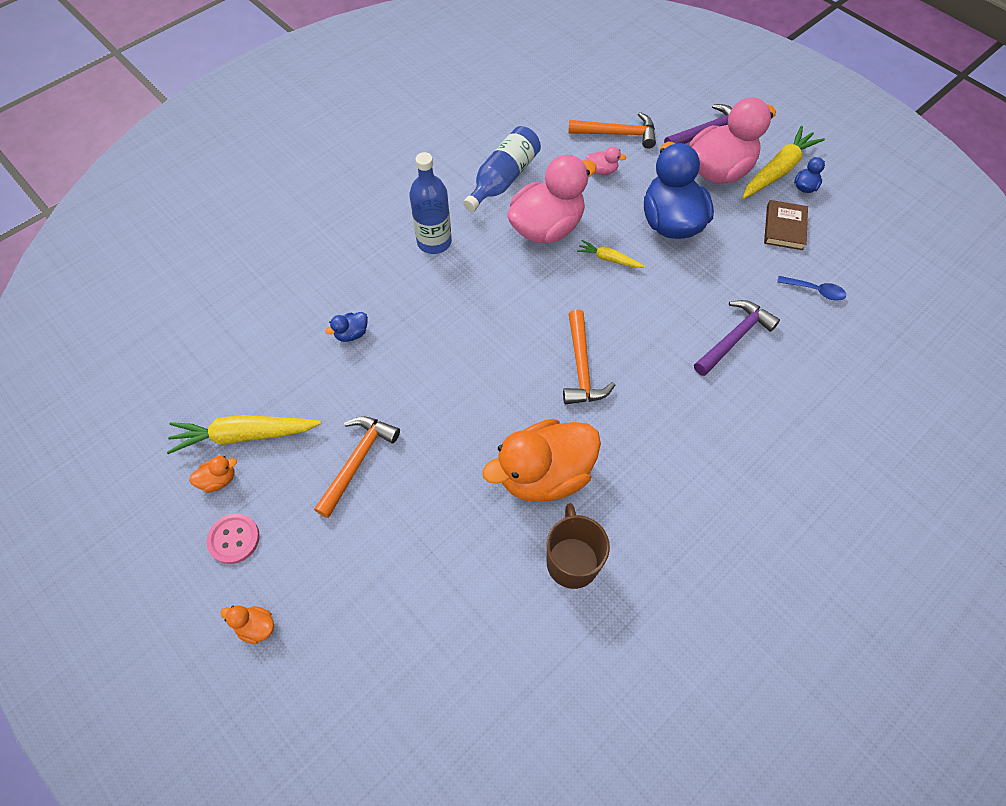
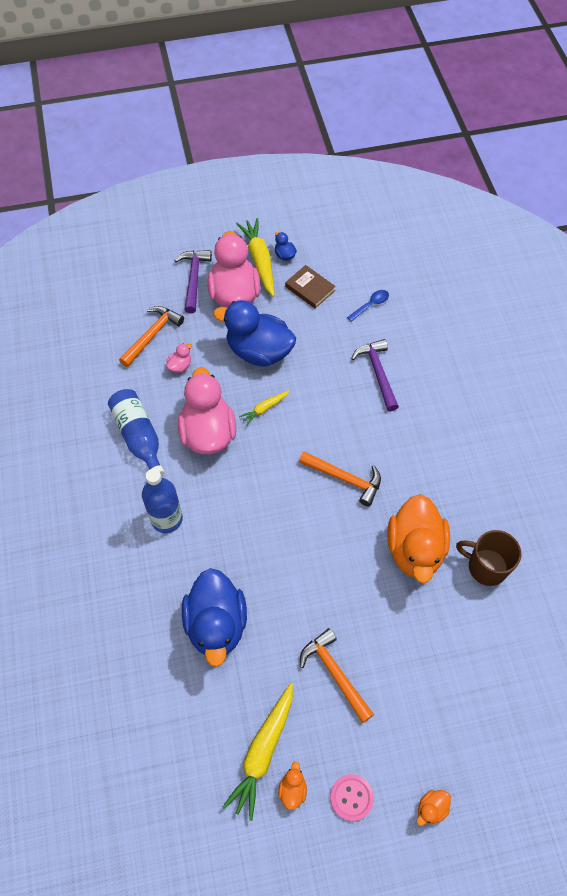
camera: 60 degrees left, 0 degrees up
blue duck [326,312,368,342] -> blue duck [182,568,247,667], size x2.48

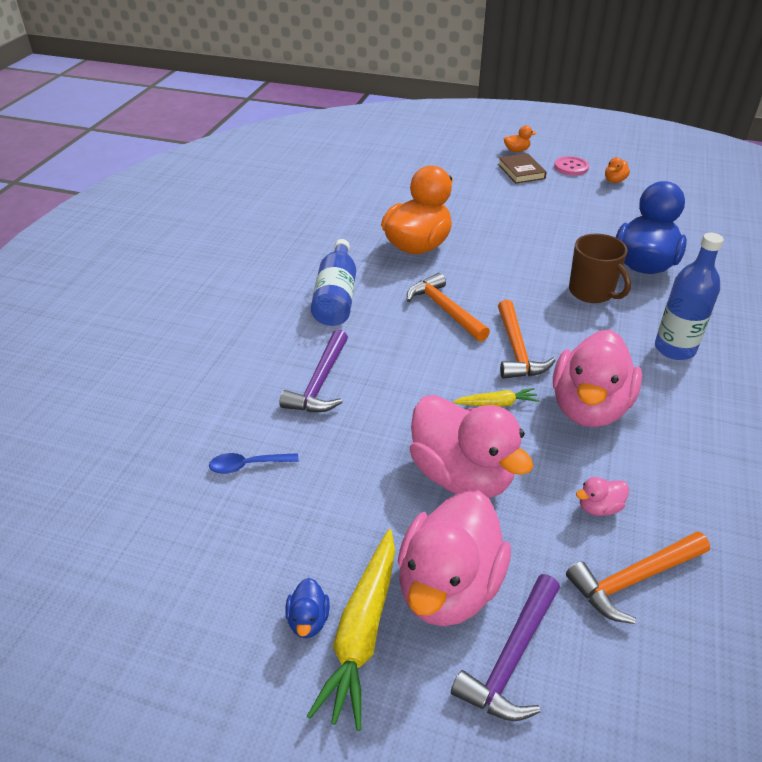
camera: 150 degrees left, 20 degrees down
blue bottle [108,389,165,476] -> blue bottle moved to [311,239,356,326]
blue duck [213,300,296,367] -> pink duck [410,395,533,498]
yellow carrot [223,683,293,821] -> none
brown book [285,265,336,308] -> brown book moved to [498,153,547,183]
orange hammer [300,628,374,723] -> orange hammer moved to [498,300,556,379]
brown mug [456,530,521,586] -> brown mug moved to [569,234,631,303]

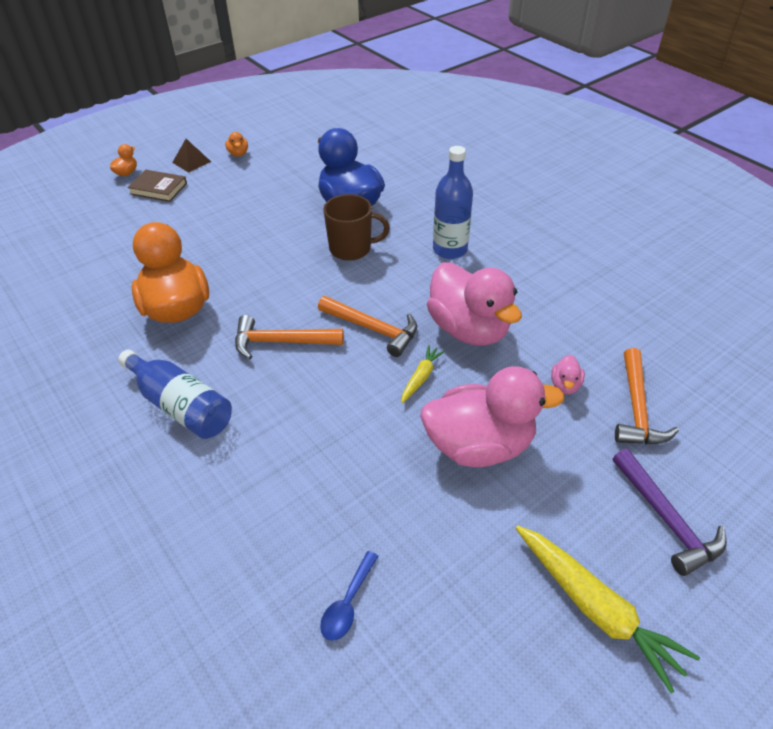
camera: 55 degrees left, 5 degrees up
purple hammer [279,329,348,412] -> none
blue duck [285,578,330,638] -> none
pink duck [398,490,511,626] -> none
pink button [554,156,589,176] -> brown pyramid [172,139,211,173]

